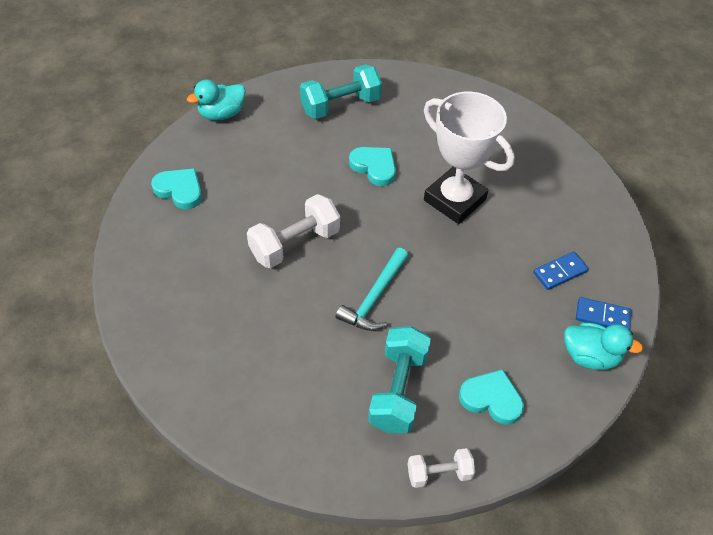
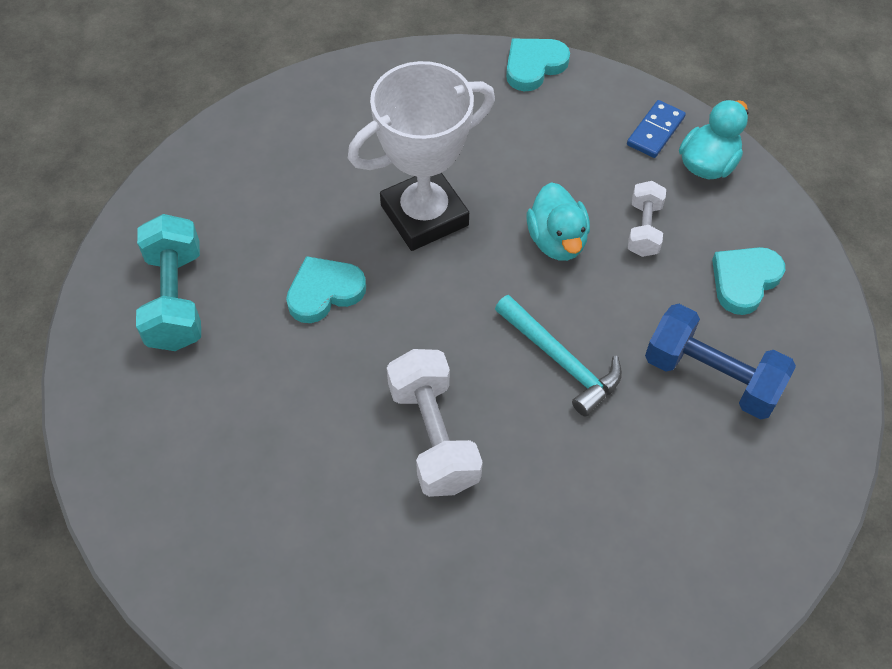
camera: 70 degrees left, 5 degrees up
turquoise heart [151,168,202,209] -> turquoise heart moved to [506,39,570,91]
turquoise duck [187,80,246,121] -> turquoise duck moved to [526,182,590,261]
turquoise dumbbell [368,326,431,433] -> blue dumbbell [645,304,796,420]
white dumbbell [408,448,475,488] -> white dumbbell moved to [628,181,666,257]
blue domino [533,252,589,290] -> none

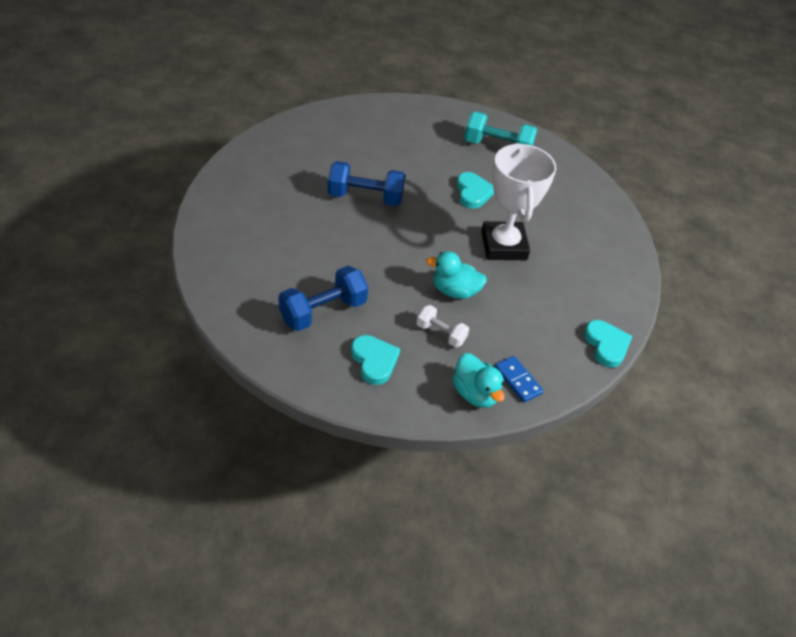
camera: 110 degrees right, 10 degrees down
white dumbbell [387,349,483,497] -> blue dumbbell [328,161,405,206]
turquoise hammer [495,295,622,417] -> none

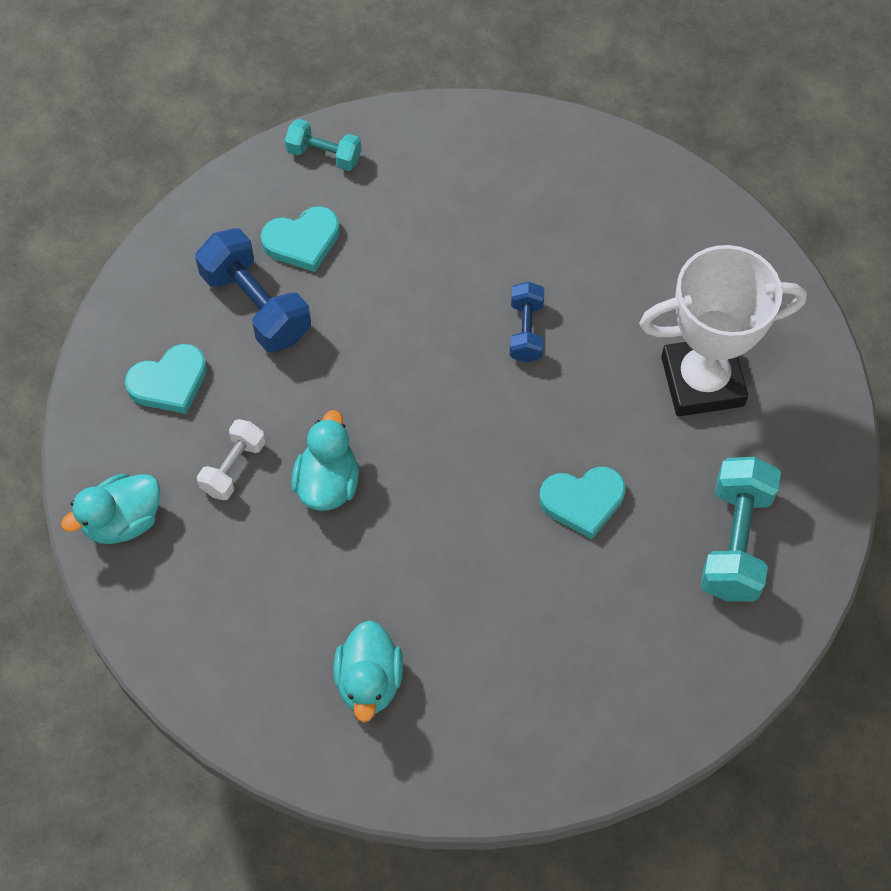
camera: 90 degrees right, 15 degrees up
blue dumbbell [328,161,405,206] -> blue dumbbell [510,282,544,363], size x0.59
white trophy [481,143,557,260] -> white trophy moved to [639,245,807,417]
blue domino [495,356,543,403] -> none
turquoise heart [584,320,632,367] -> turquoise heart moved to [261,206,340,272]
none -> turquoise dumbbell [285,119,361,171]
none -> turquoise duck [333,620,403,722]

